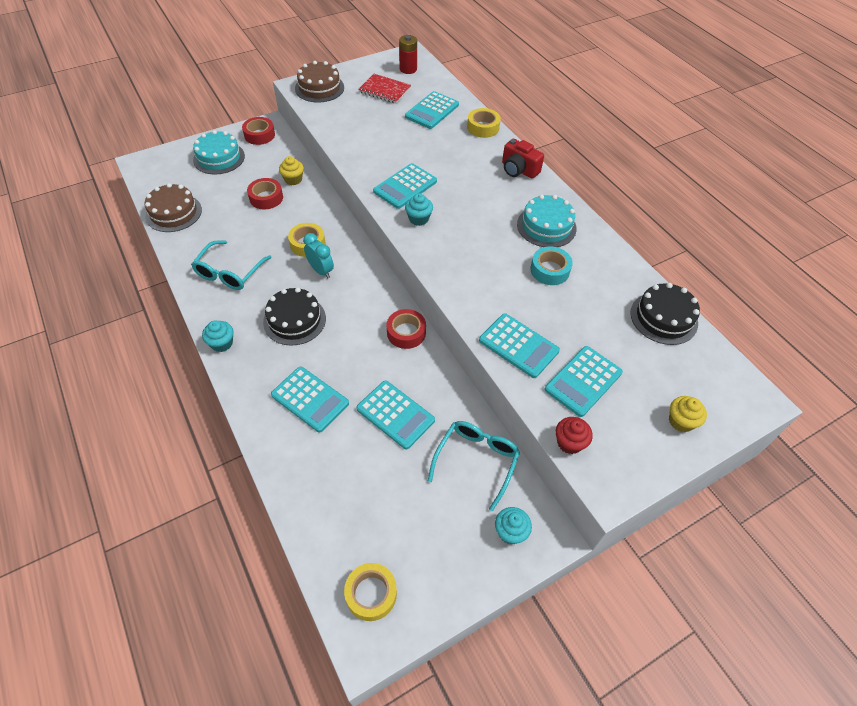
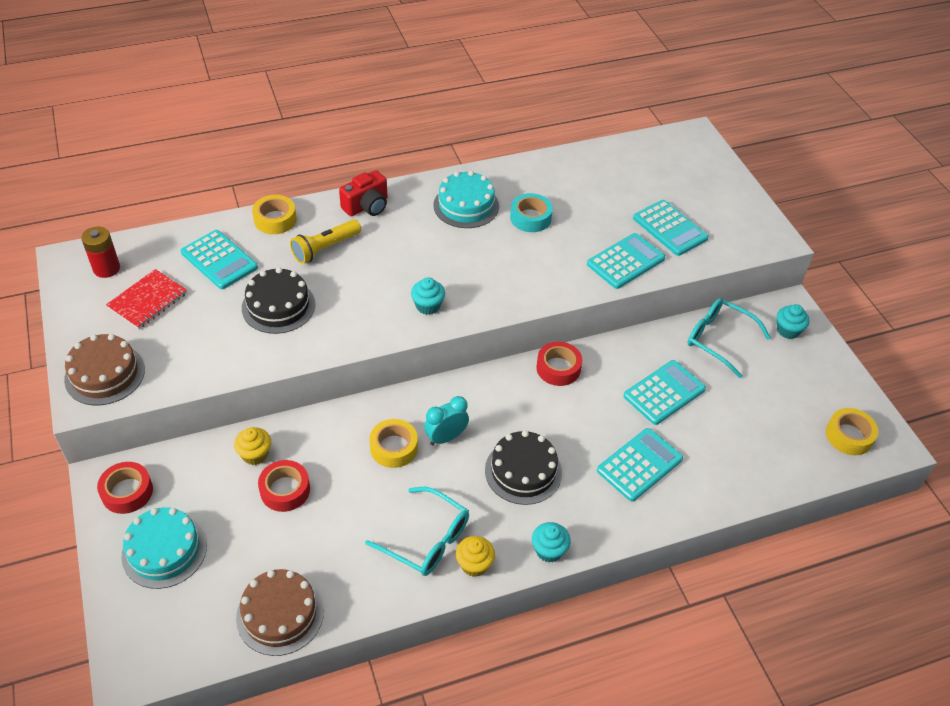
camera: 80 degrees left, 5 degrees down
turquoise calculator [373,163,437,209] -> none
red cupcake [556,417,593,454] -> none
black cake [630,283,700,345] -> black cake moved to [242,267,315,334]
yellow cupcake [669,396,707,432] -> yellow cupcake moved to [456,536,495,577]
none -> yellow flashlight [290,219,361,264]

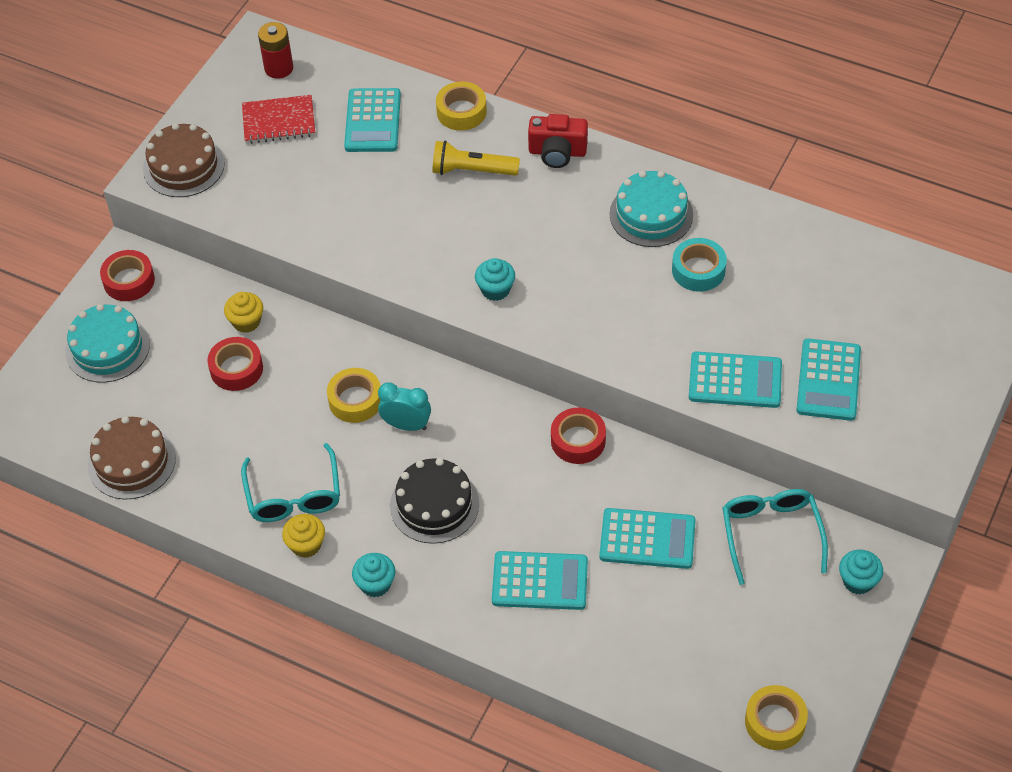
camera: 50 degrees right, 5 degrees up
black cake [242,267,315,334] -> none

